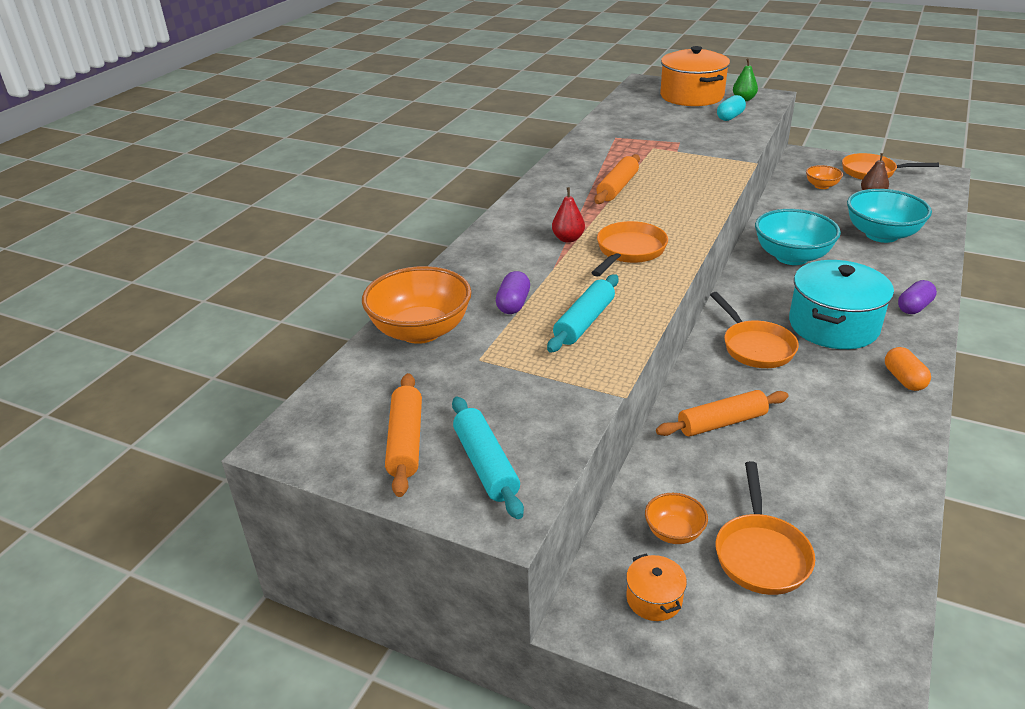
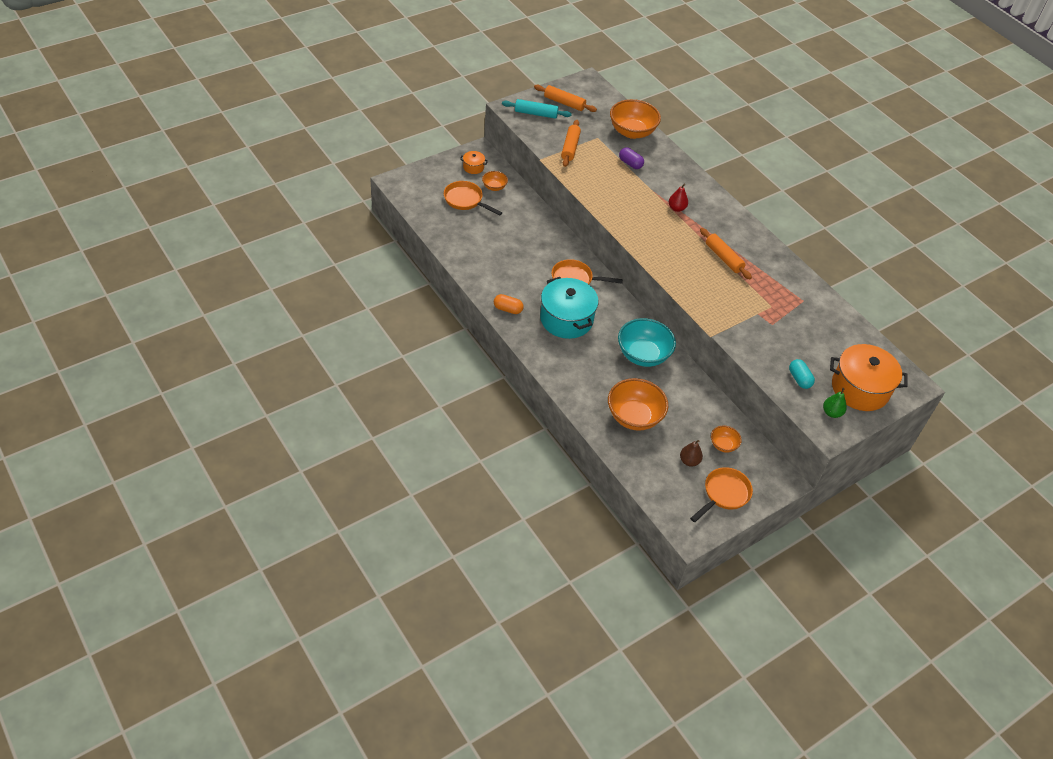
camera: 115 degrees right, 15 degrees up
turquoise rolling pin [547,274,619,353] -> none
orange pan [591,221,668,277] -> none
orange rolling pin [656,390,788,437] -> orange rolling pin moved to [561,120,581,167]
turquoise bowl [847,189,932,243] -> orange bowl [608,378,668,431]
purple capsule [898,280,937,314] -> none

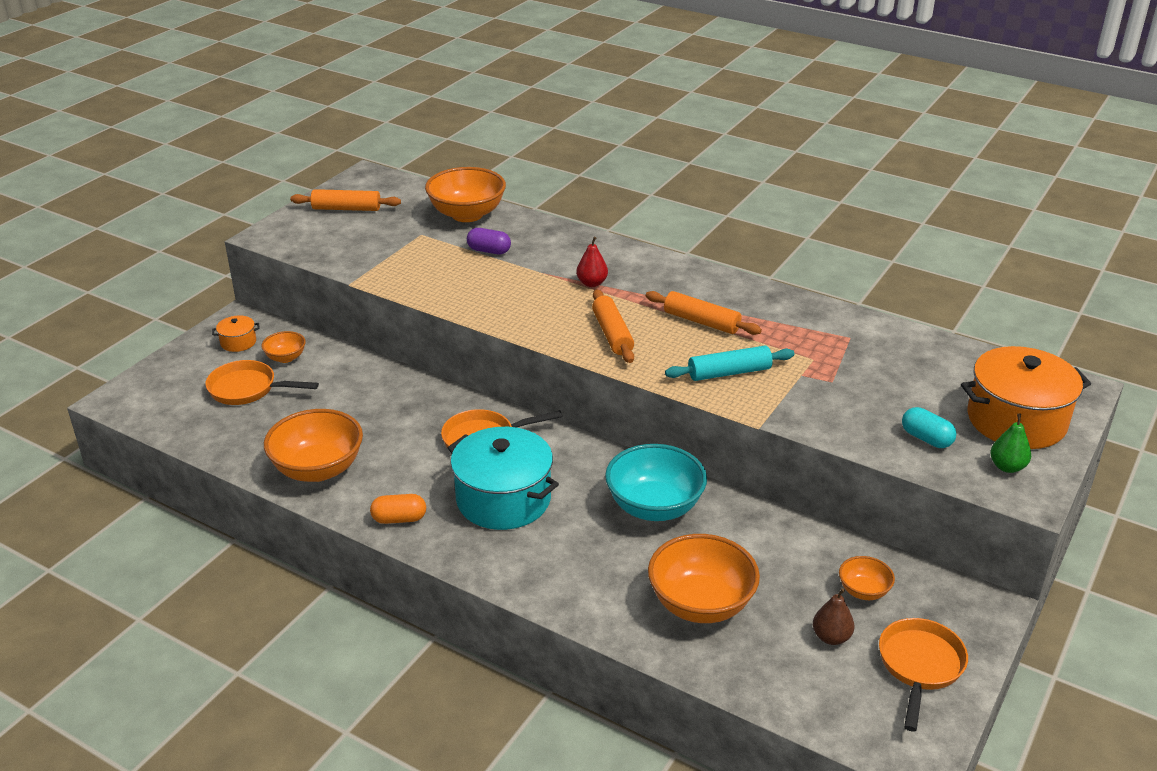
camera: 20 degrees left, 15 degrees down
turquoise rolling pin [502,99,572,119] -> turquoise rolling pin moved to [665,346,795,381]
orange rolling pin [561,120,581,167] -> orange rolling pin moved to [592,289,634,363]
none -> orange bowl [264,409,363,482]

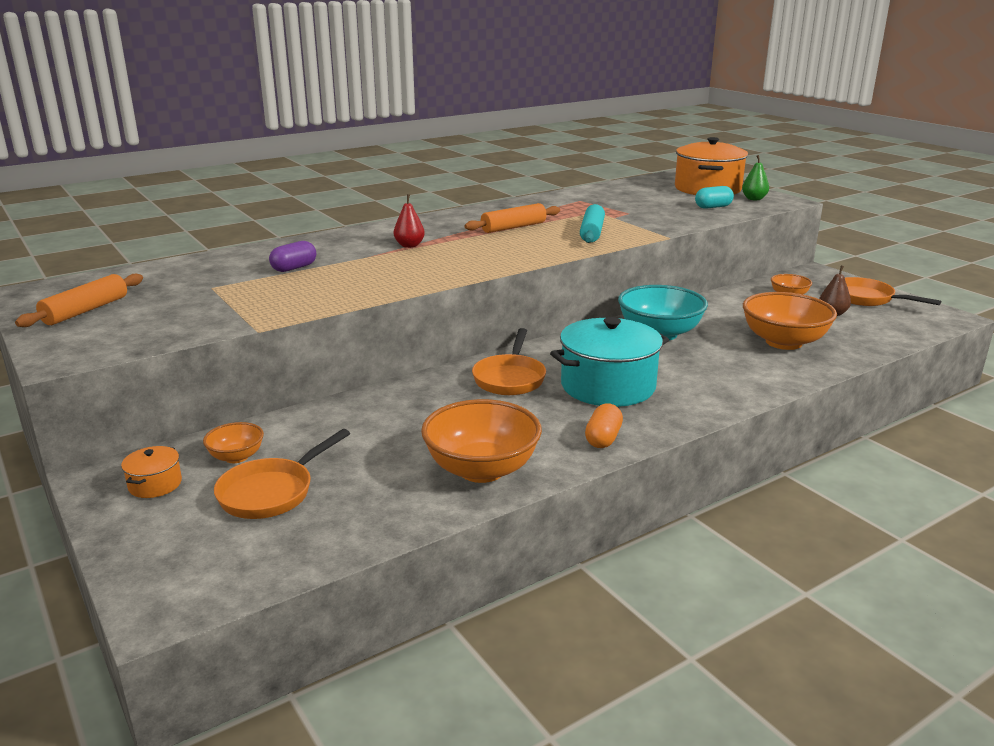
camera: 65 degrees left, 10 degrees down
orange bowl [425,167,506,222] -> none
orange rolling pin [592,289,634,363] -> none

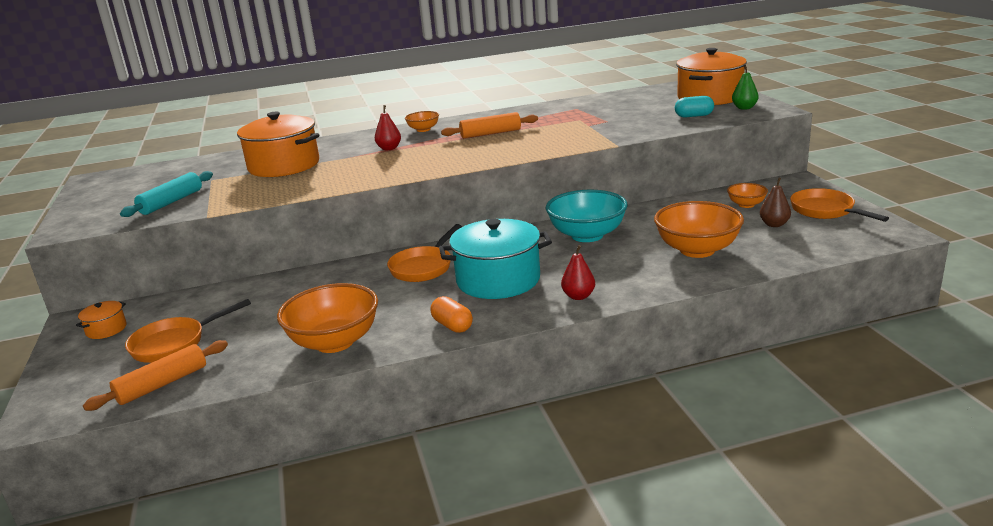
camera: 20 degrees right, 0 degrees up
orange rolling pin [15,274,143,327] -> orange rolling pin moved to [83,340,228,411]
orange bowl [203,422,264,463] -> orange bowl moved to [405,111,439,132]
purple capsule [269,241,316,272] -> orange pot [237,112,320,177]
turquoise rolling pin [580,204,605,243] -> turquoise rolling pin moved to [120,171,213,217]
orange capsule [585,404,623,448] -> orange capsule turned 75 degrees counterclockwise [430,296,473,333]
none -> red pear [561,245,595,300]

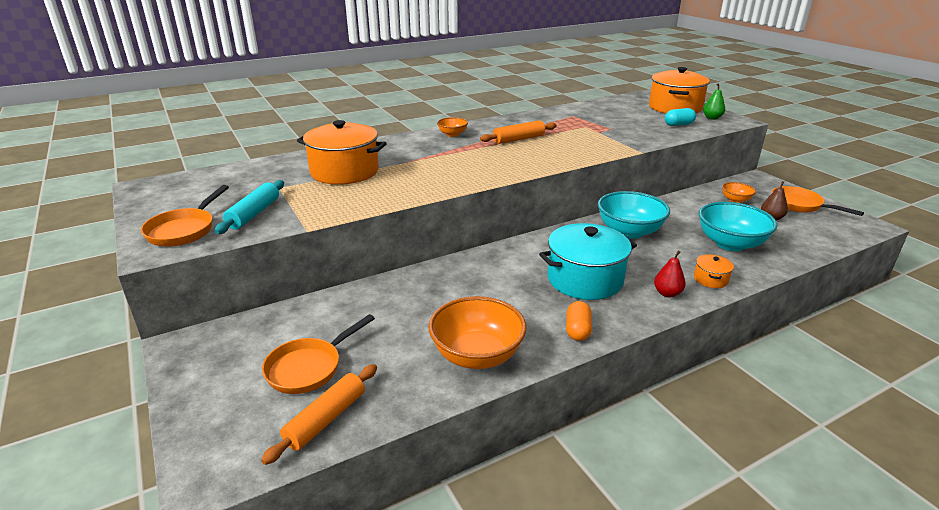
camera: 15 degrees left, 5 degrees up
orange pot [76,301,127,339] -> orange pot moved to [694,254,734,288]
red pear [375,105,401,150] -> none
orange pan [387,224,462,282] -> orange pan moved to [141,185,229,247]
orange capsule [430,296,473,333] -> orange capsule turned 60 degrees clockwise [566,301,592,341]
orange bowl [654,201,744,258] -> turquoise bowl [699,202,777,251]

